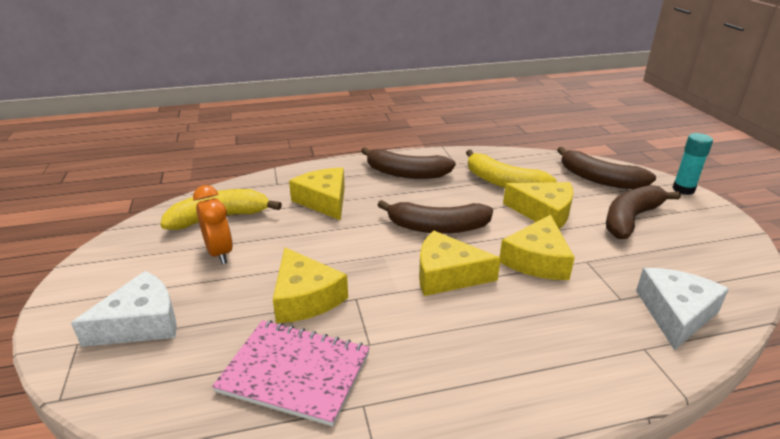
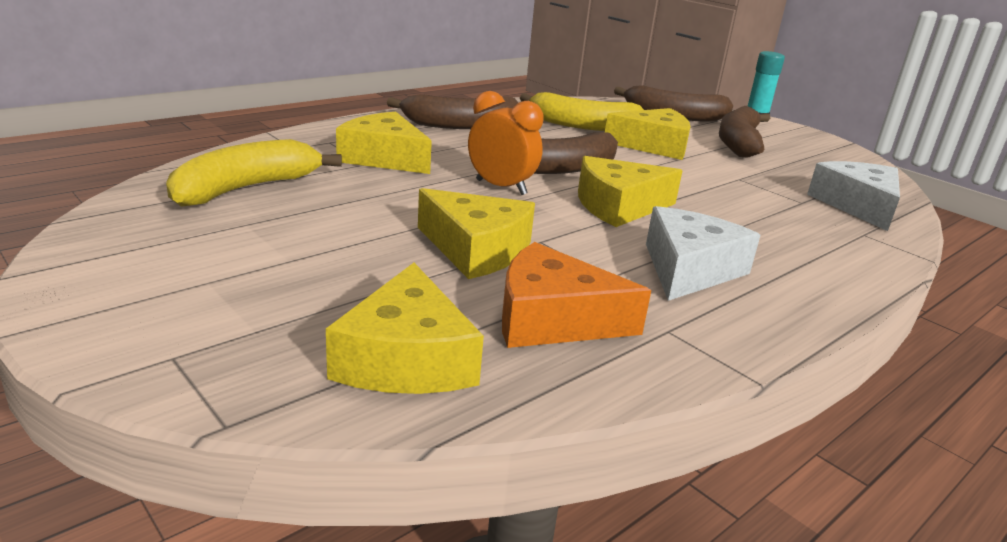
camera: 30 degrees left, 5 degrees down
white cheese [71,271,177,347] -> white cheese moved to [646,206,761,301]
orange clock [193,185,233,264] -> orange clock moved to [468,91,544,195]
pink notebook [212,320,370,426] -> orange cheese [502,242,651,348]
yellow cheese [500,215,575,280] -> yellow cheese moved to [326,263,484,394]

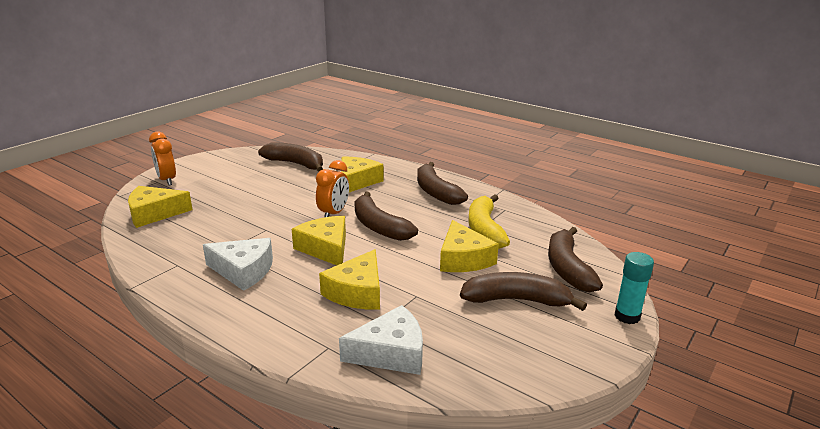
camera: 80 degrees right, 0 degrees up
yellow banana [166,139,342,207] -> brown banana [258,143,323,172]
yellow cheese [418,188,535,279] -> yellow cheese moved to [319,249,380,309]
orange cheese [502,242,651,348] -> none
none -> orange clock [149,132,176,185]

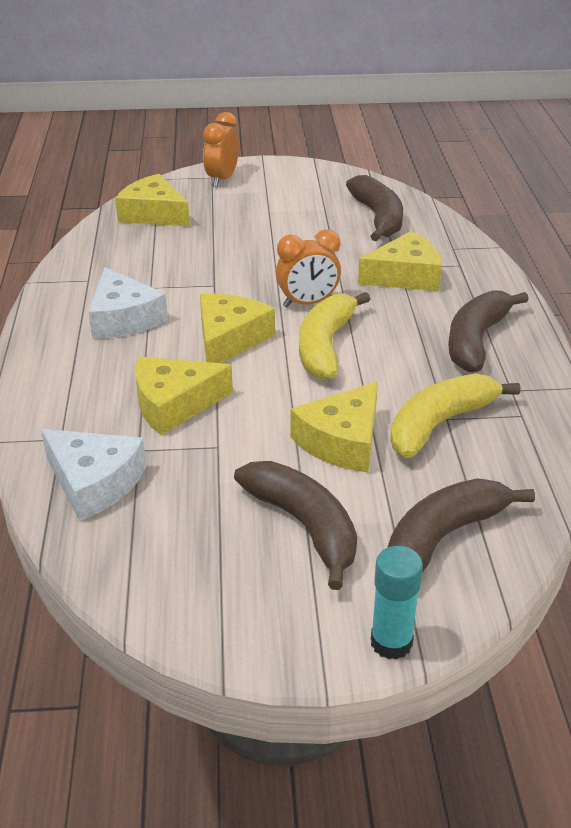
camera: 50 degrees right, 10 degrees up
brown banana [354,192,418,241] -> yellow banana [299,292,370,380]

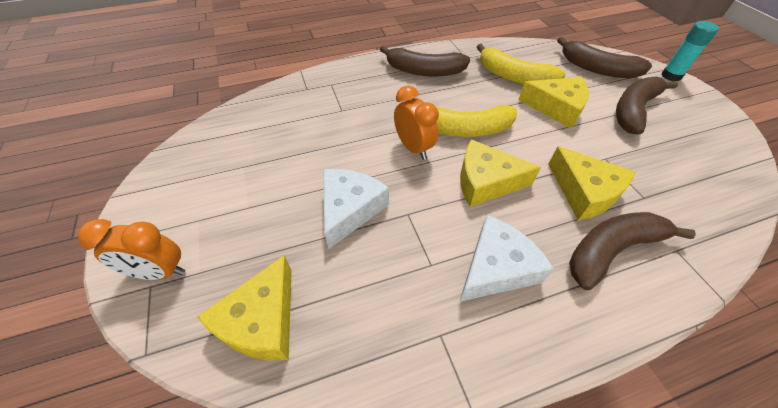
camera: 105 degrees left, 15 degrees up
white cheese [41,429,146,521] -> white cheese moved to [323,169,389,249]
brown banana [346,175,403,241] -> brown banana moved to [569,212,696,290]
yellow cheese [358,231,442,291] -> none

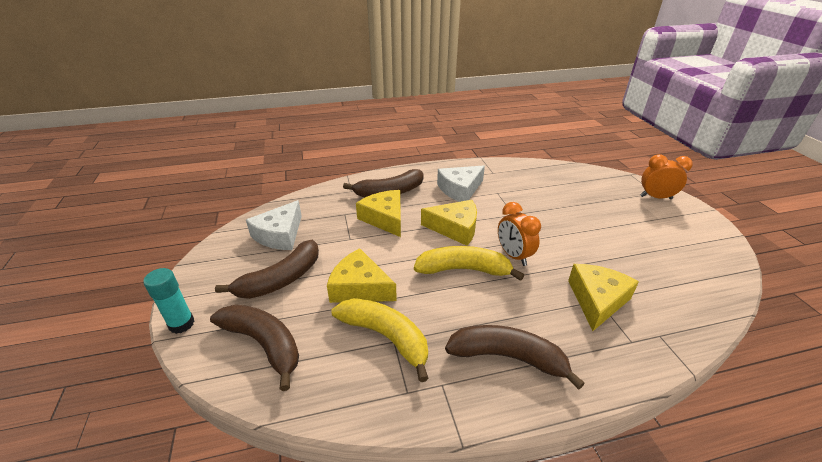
camera: 175 degrees left, 15 degrees down
yellow cheese [197,255,292,361] -> yellow cheese moved to [568,264,639,331]
white cheese [323,169,389,249] -> white cheese moved to [246,200,302,250]

